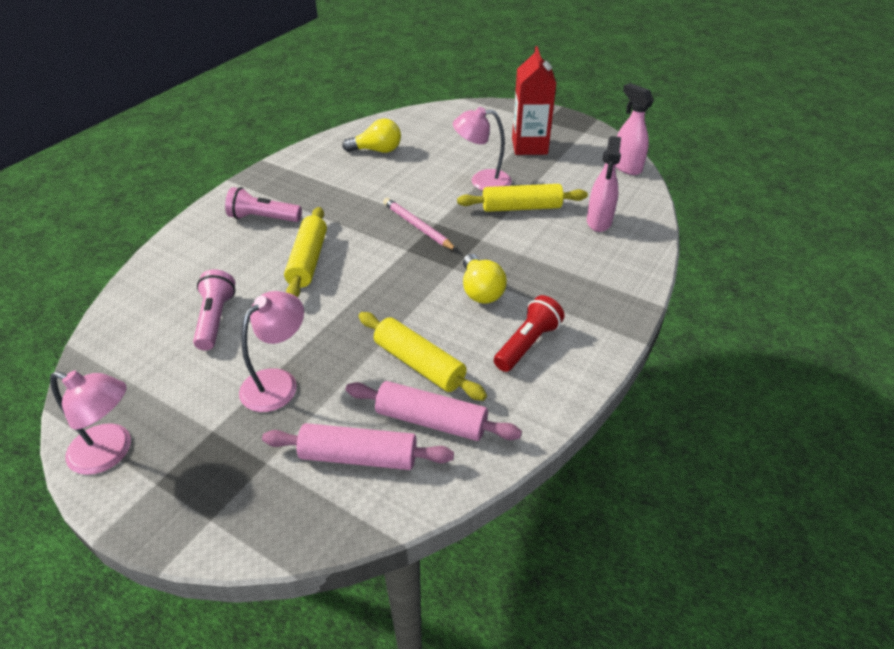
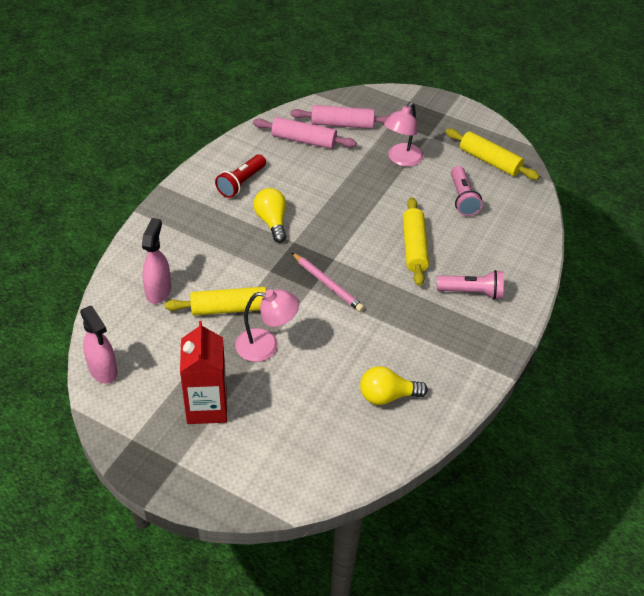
camera: 175 degrees right, 5 degrees up
pink lamp [50,371,131,475] -> none
yellow rolling pin [359,312,487,401] -> yellow rolling pin moved to [446,129,540,180]

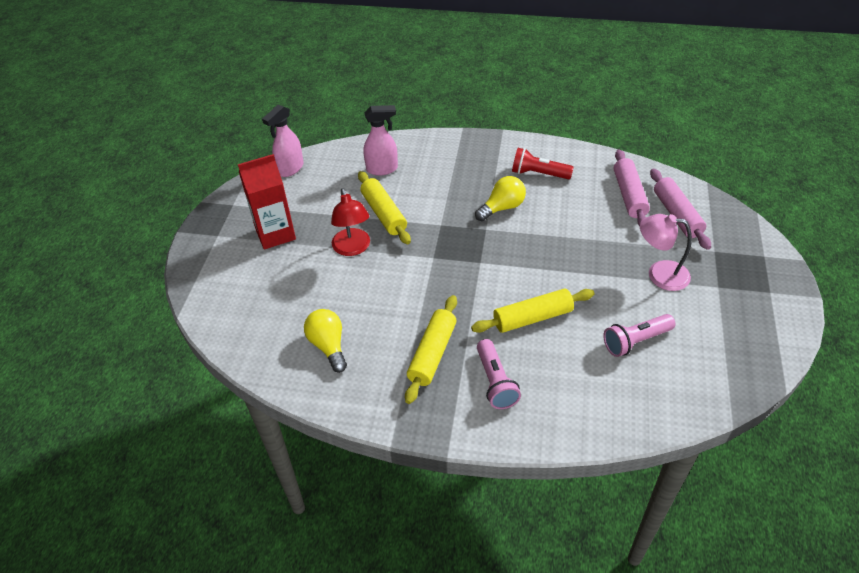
camera: 75 degrees right, 0 degrees up
pink lamp [235,289,299,362] -> red lamp [331,188,370,256]
pink pencil [291,252,364,312] -> none
yellow rolling pin [446,129,540,180] -> yellow rolling pin moved to [405,295,457,404]

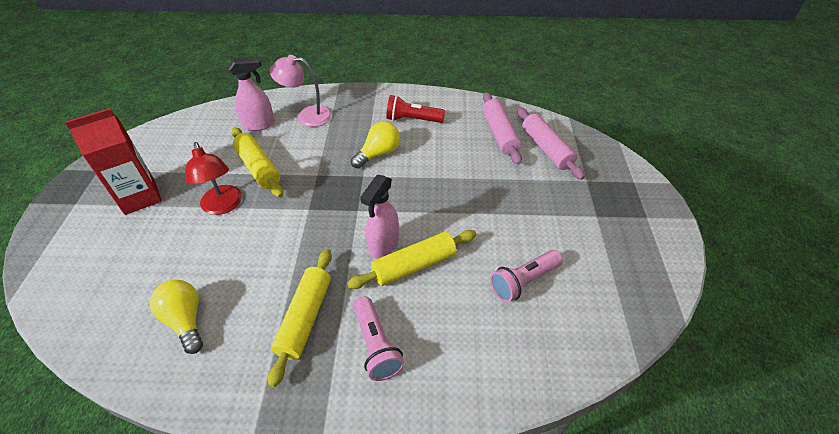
camera: 10 degrees left, 0 degrees up
pink spray bottle [262,105,304,177] -> pink spray bottle moved to [360,175,399,259]
pink lamp [640,214,692,291] -> pink lamp moved to [270,55,332,127]

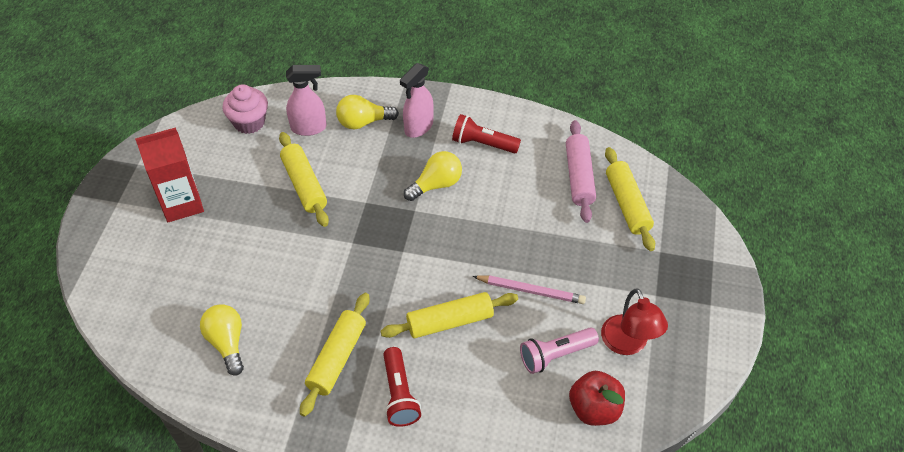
camera: 10 degrees right, 5 degrees up
red lamp [185,142,242,215] -> red lamp moved to [601,288,668,355]
pink lamp [270,55,332,127] -> yellow light bulb [336,95,399,129]
pink flashlight [353,296,405,381] -> red flashlight [384,347,421,427]
pink spray bottle [360,175,399,259] -> pink spray bottle moved to [400,63,434,138]
pink rolling pin [517,107,585,180] -> yellow rolling pin [605,147,655,251]
none -> pink cupcake [222,84,268,134]
none -> pink pencil [472,276,586,304]
none -> red apple [569,371,625,426]

